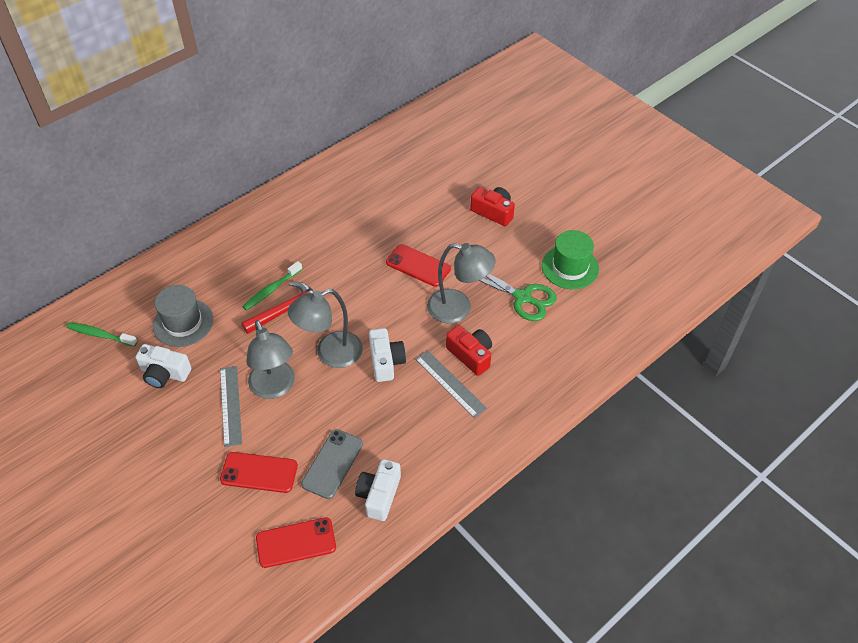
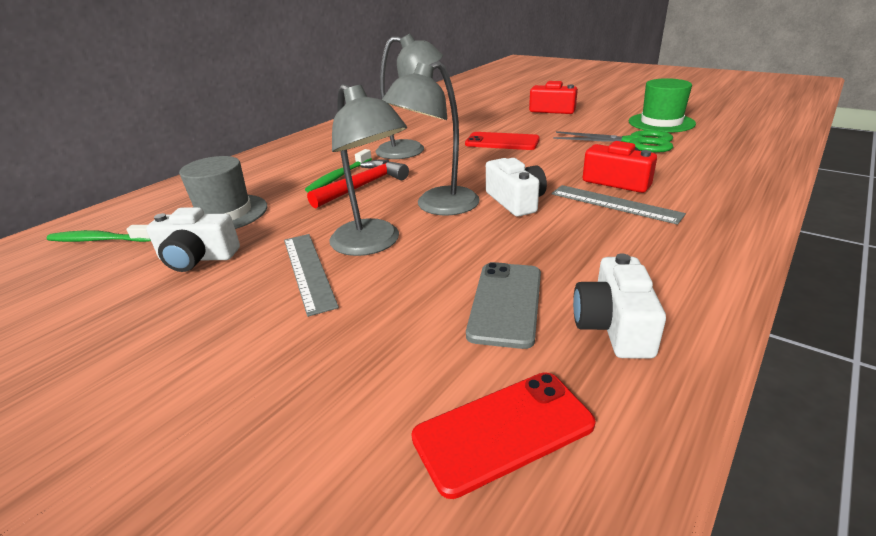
camera: 10 degrees left, 20 degrees down
red phone [220,452,298,493] -> none
grey lamp [427,243,496,324] -> grey lamp moved to [376,34,443,159]

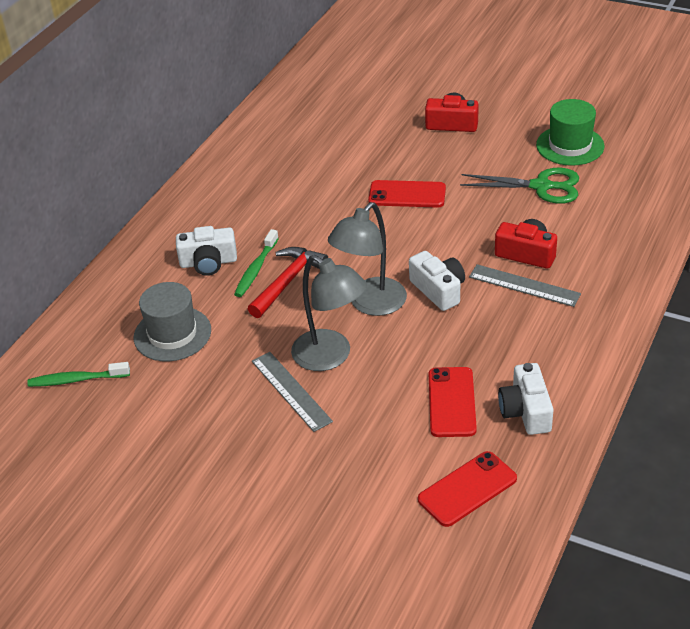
camera: 10 degrees left, 10 degrees up
white camera [146,207,240,272] -> white camera moved to [176,226,237,276]
grey lamp [376,34,443,159] -> none
grey phone [466,262,541,349] -> red phone [429,367,477,437]

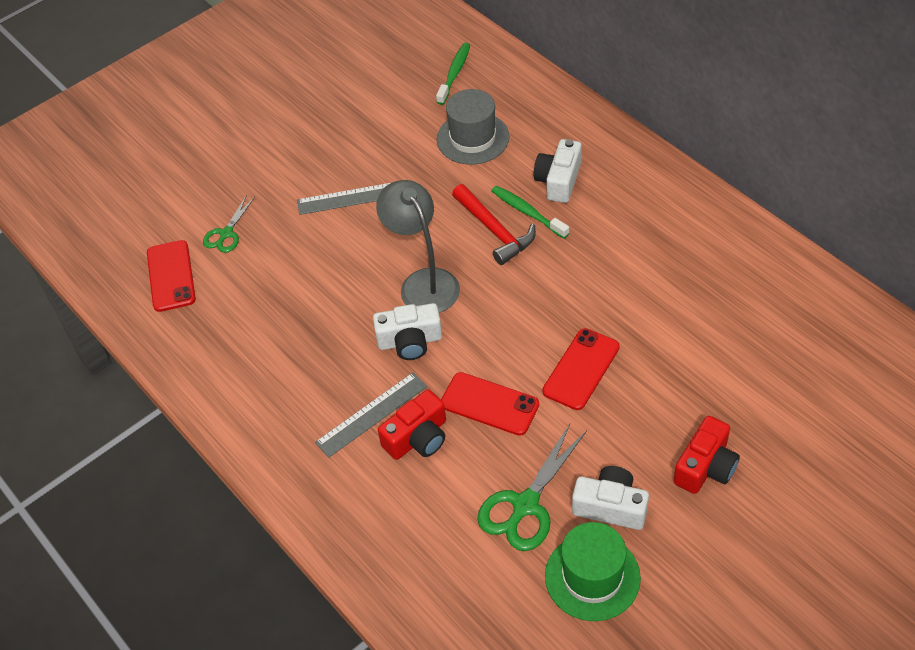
camera: 115 degrees right, 10 degrees up
grey lamp [291,255,367,371] -> none
red phone [429,367,477,437] -> red phone moved to [441,372,539,436]
white camera [498,363,553,435] -> white camera moved to [572,466,649,530]
none -> green scissors [203,195,255,253]

